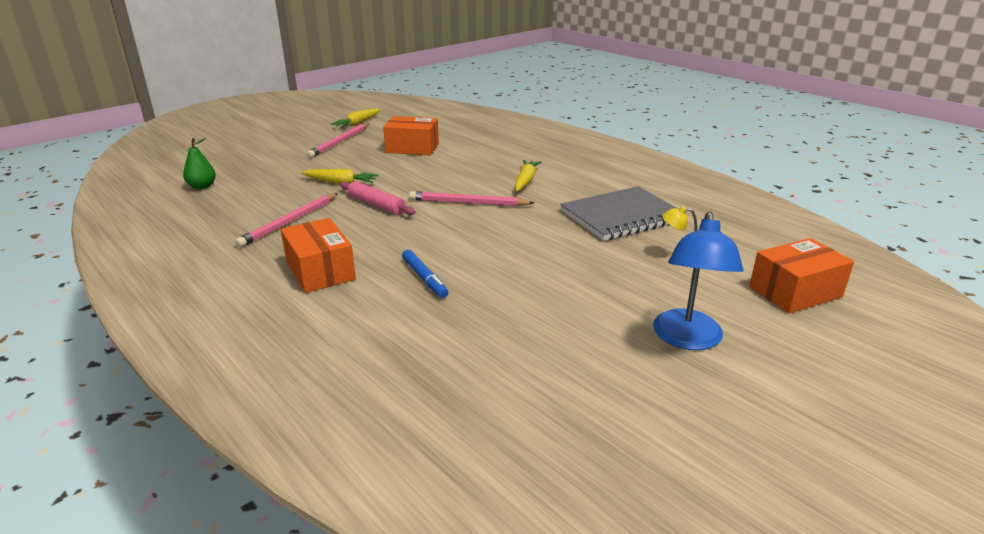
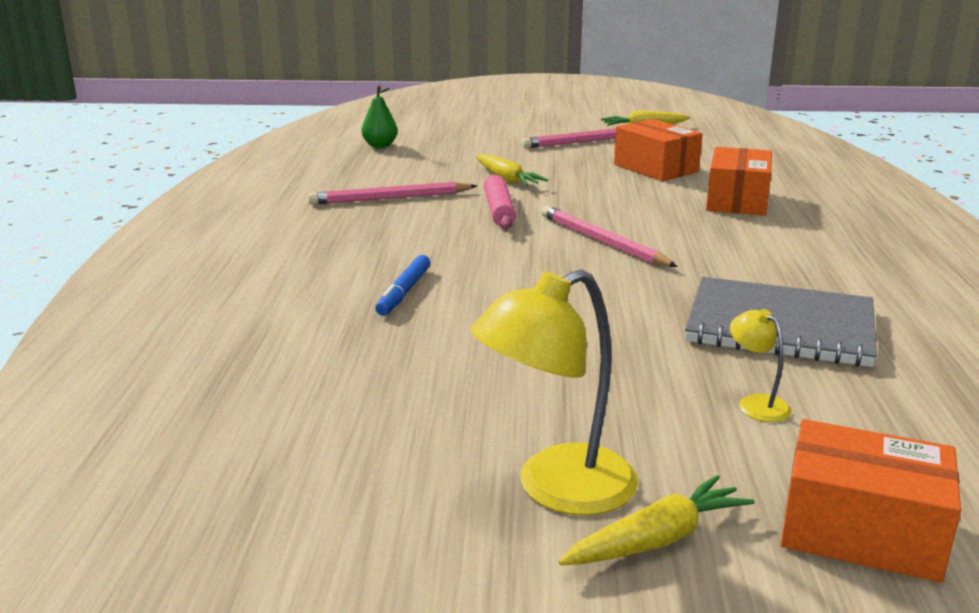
camera: 45 degrees right, 5 degrees down
orange box [281,218,356,293] -> orange box moved to [706,147,772,216]
yellow carrot [515,160,541,191] -> yellow carrot moved to [559,475,754,566]
blue lamp [653,212,743,350] -> yellow lamp [471,269,638,515]

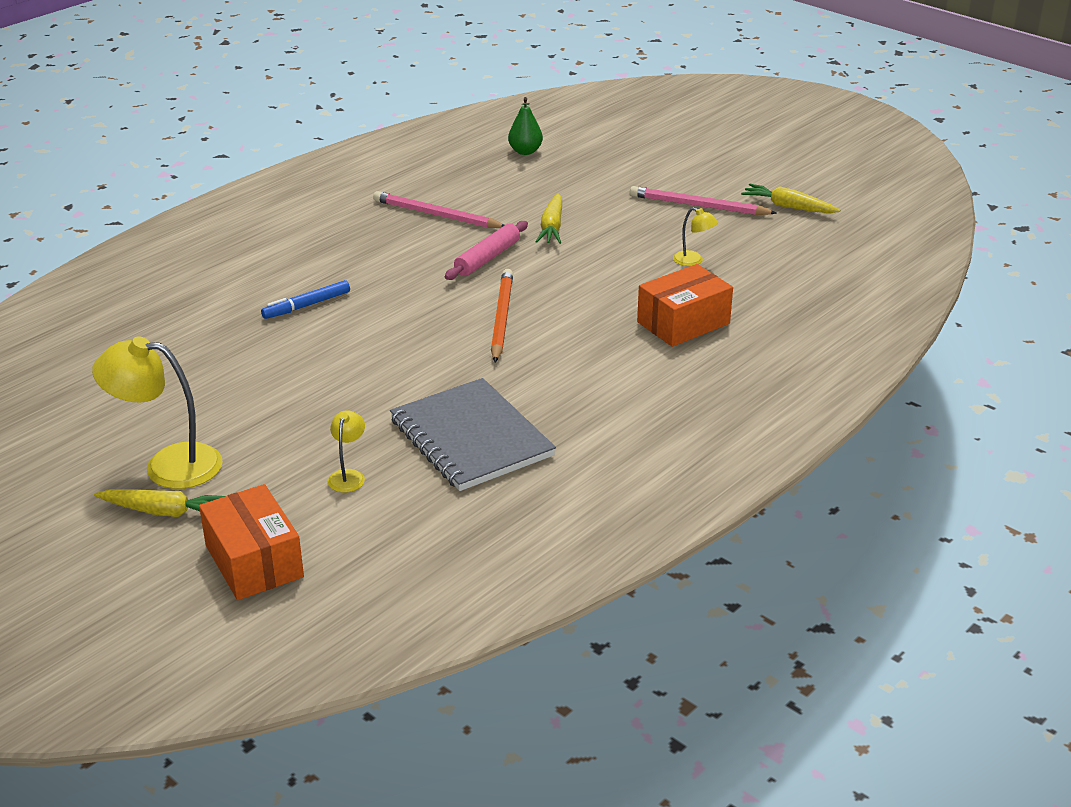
camera: 40 degrees right, 10 degrees up
pink pencil [541,205,678,267] -> orange pencil [491,269,513,362]
orange box [614,119,702,181] -> yellow lamp [673,207,718,266]

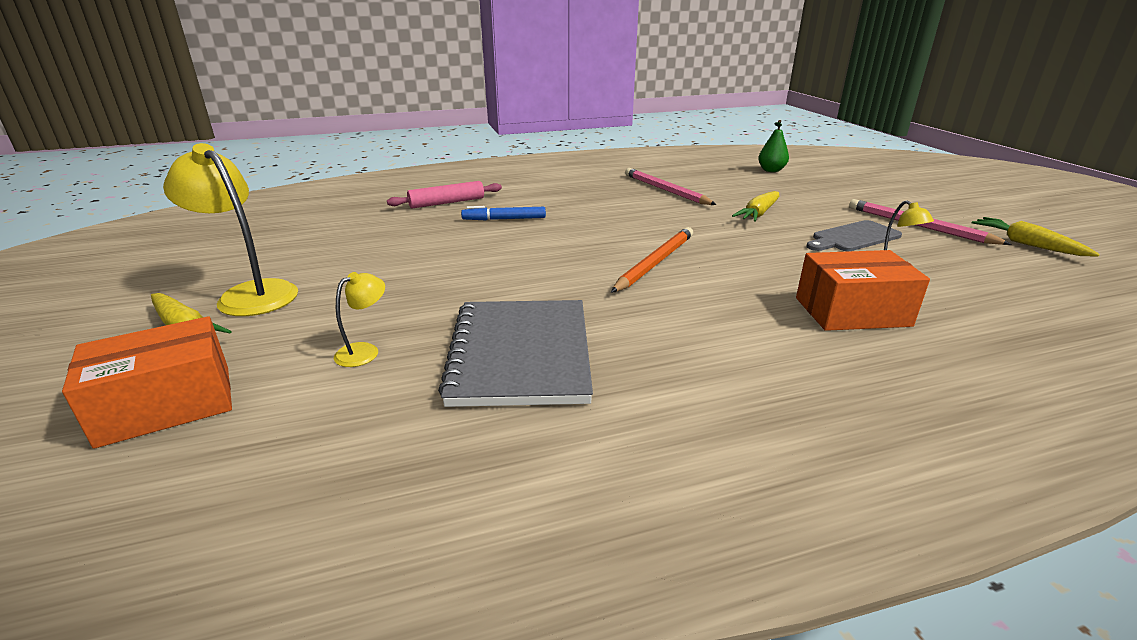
camera: 30 degrees right, 5 degrees down
orange box [199,484,304,600] -> orange box turned 60 degrees clockwise [62,316,232,449]
pink rolling pin [445,221,528,280] -> pink rolling pin moved to [387,181,502,209]
none -> grey cutting board [806,220,902,251]

